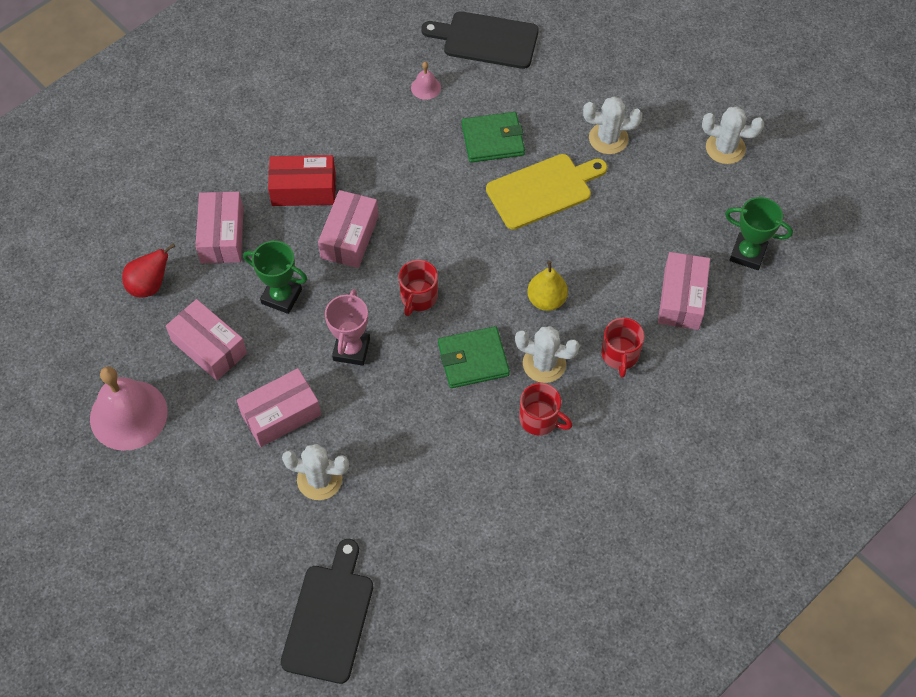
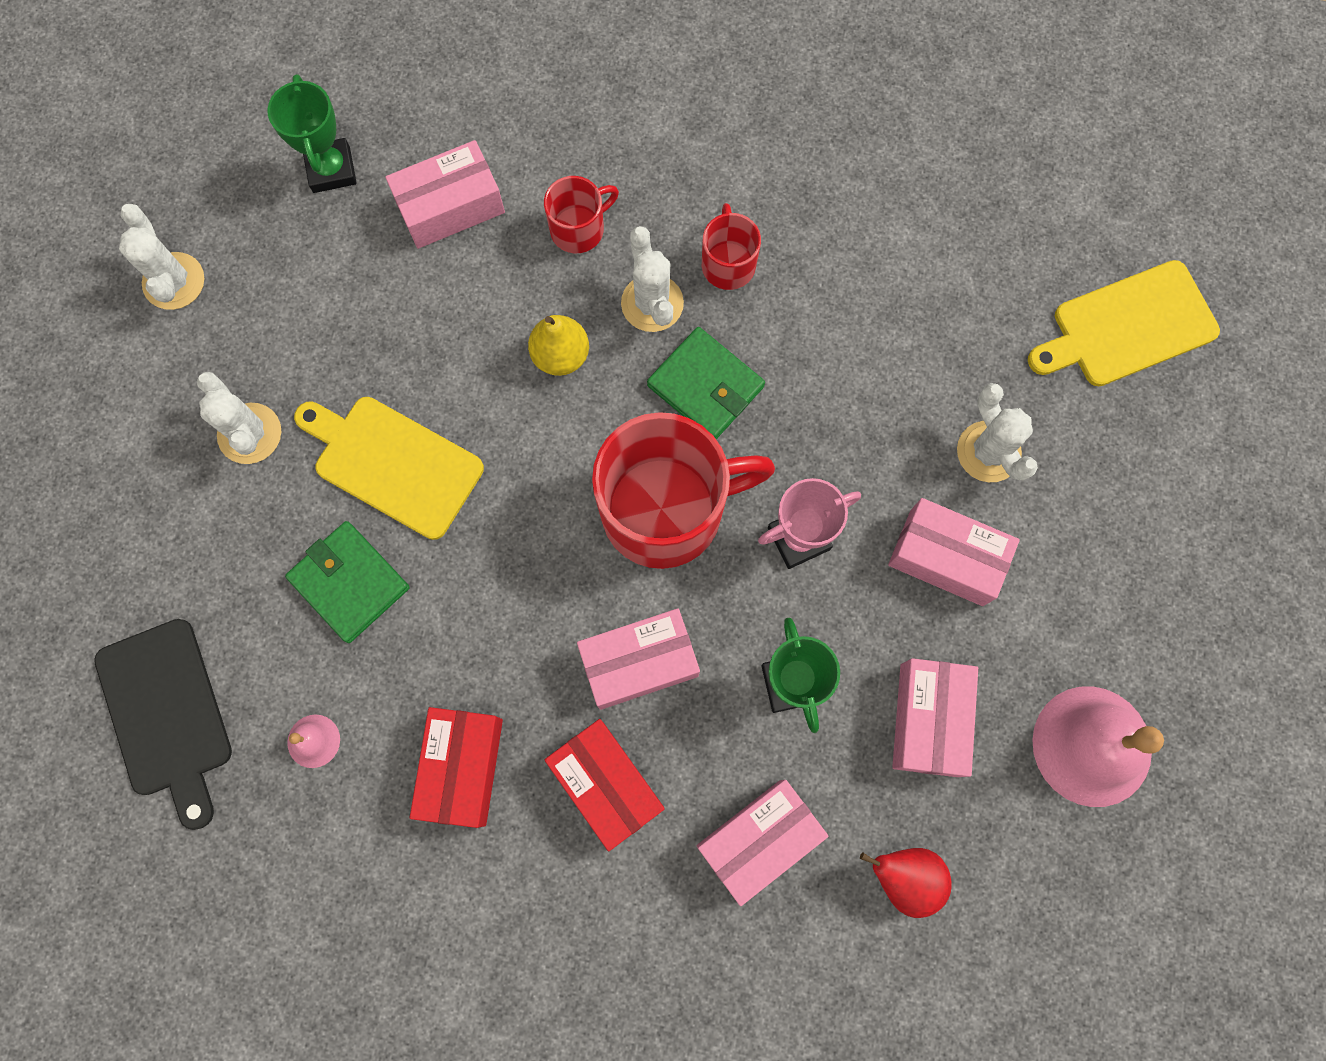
camera: 125 degrees left, 15 degrees up
black cutting board [280,539,373,684] -> yellow cutting board [1028,260,1220,386]
red mug [399,260,438,316] -> red mug [592,412,775,569], size x2.10
none -> red box [410,707,503,828]

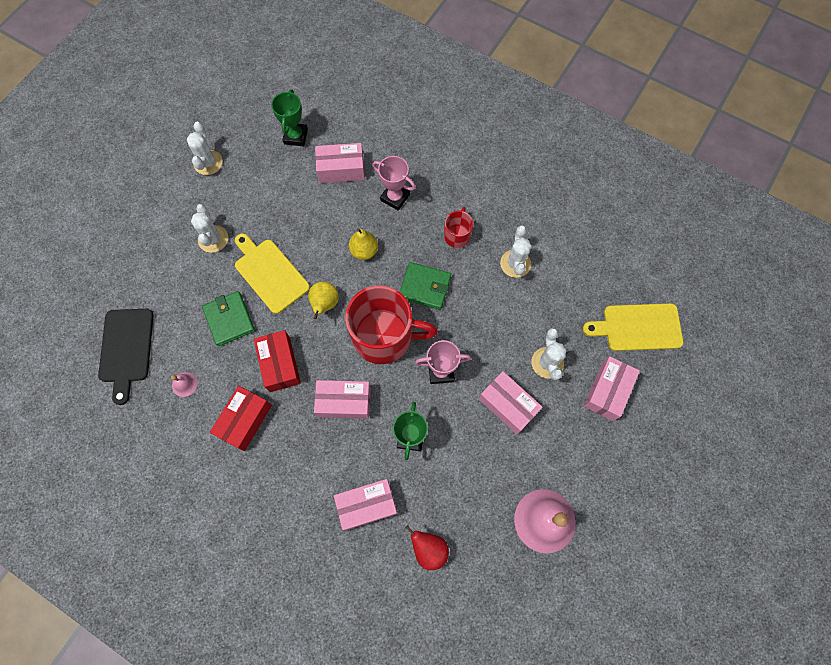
camera: 20 degrees right, 5 degrees down
red mug [544,176,619,253] -> pink trophy [372,156,416,211]
red box [545,719,664,851] -> red box moved to [254,330,301,392]
white cactus [621,226,684,332] -> white cactus moved to [500,226,532,278]
green wallet [647,327,765,439] -> green wallet turned 45 degrees counterclockwise [400,262,451,310]
pink box [892,658,978,777] -> pink box moved to [584,356,640,421]
none -> yellow pear [308,282,339,319]

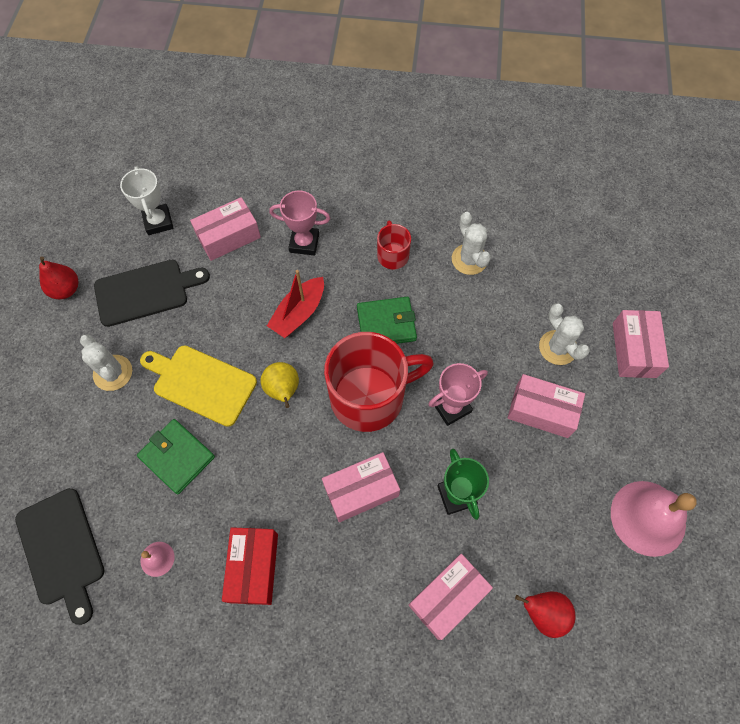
camera: 25 degrees left, 5 degrees down
white cactus [187,122,223,175] -> red pear [39,256,78,299]
red box [254,330,301,392] -> none
green trophy [271,90,308,146] -> white trophy [120,167,173,235]
yellow pear [349,228,378,260] -> red boat [267,270,324,338]
yellow cutting board [583,303,684,351] -> none
none -> black cutting board [94,260,210,327]

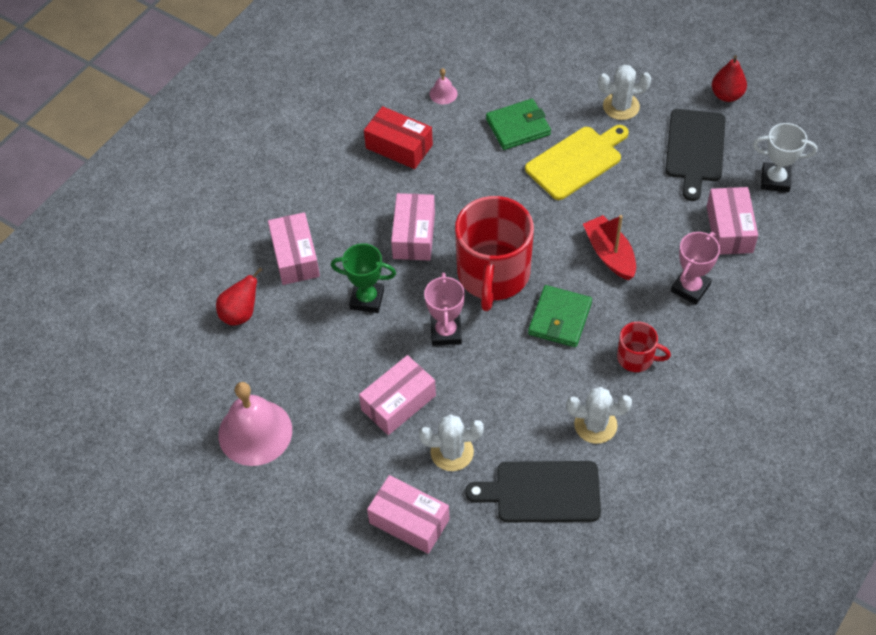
camera: 120 degrees right, 10 degrees down
black cutting board [15,488,105,625] -> black cutting board moved to [465,461,601,523]
yellow pear [260,362,299,408] -> none

